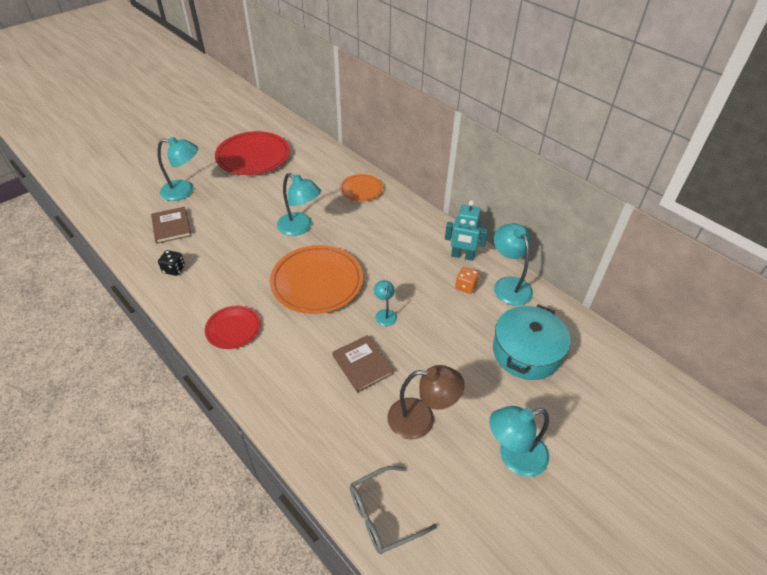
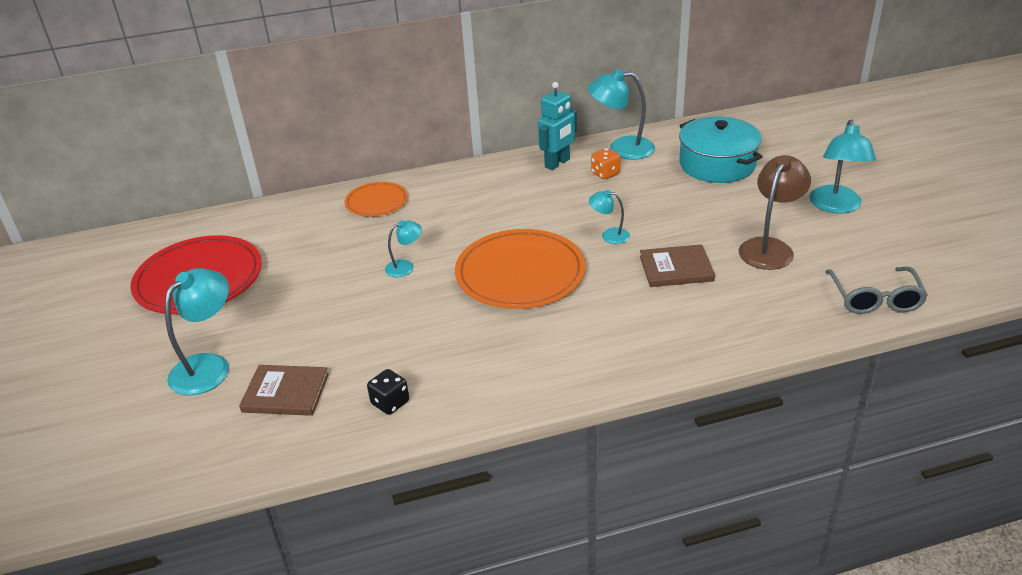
camera: 60 degrees left, 10 degrees down
red plate [205,306,261,349] -> none
turquoise lamp [277,173,321,236] -> turquoise lamp [385,220,422,277], size x0.54

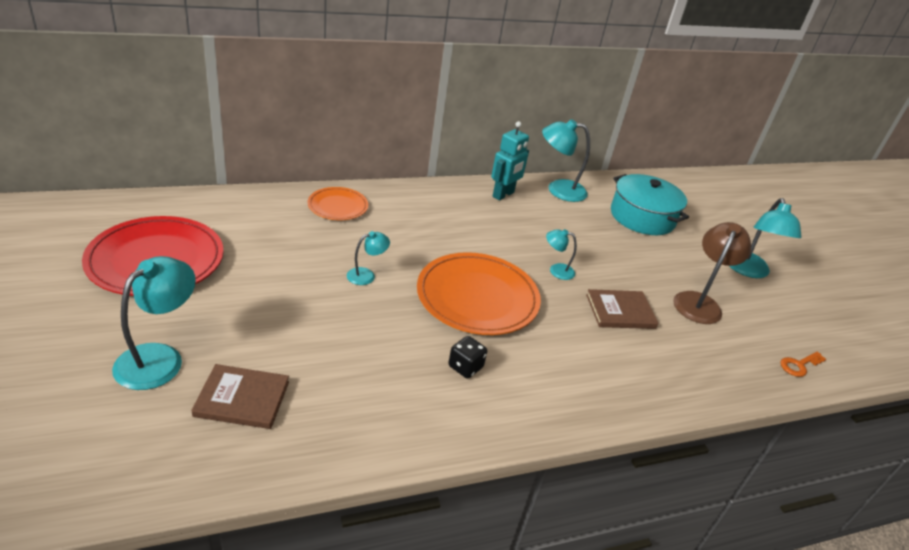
camera: 10 degrees left, 0 degrees up
black dice [367,369,409,415] -> black dice moved to [448,336,487,378]
orange dice [591,148,621,180] -> none
grey glasses [825,267,928,314] -> orange key [780,352,826,377]

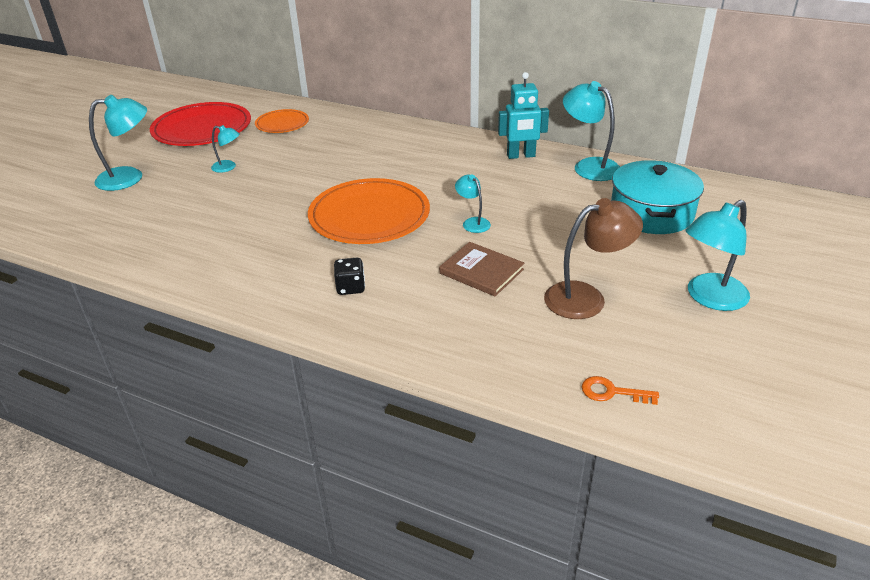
camera: 50 degrees right, 0 degrees up
brown book [191,364,289,429] -> none
orange plate [308,187,368,220] -> orange plate moved to [255,109,309,133]
turquoise lamp [347,231,390,285] -> turquoise lamp moved to [211,125,240,173]
black dice [448,336,487,378] -> black dice moved to [334,258,365,295]

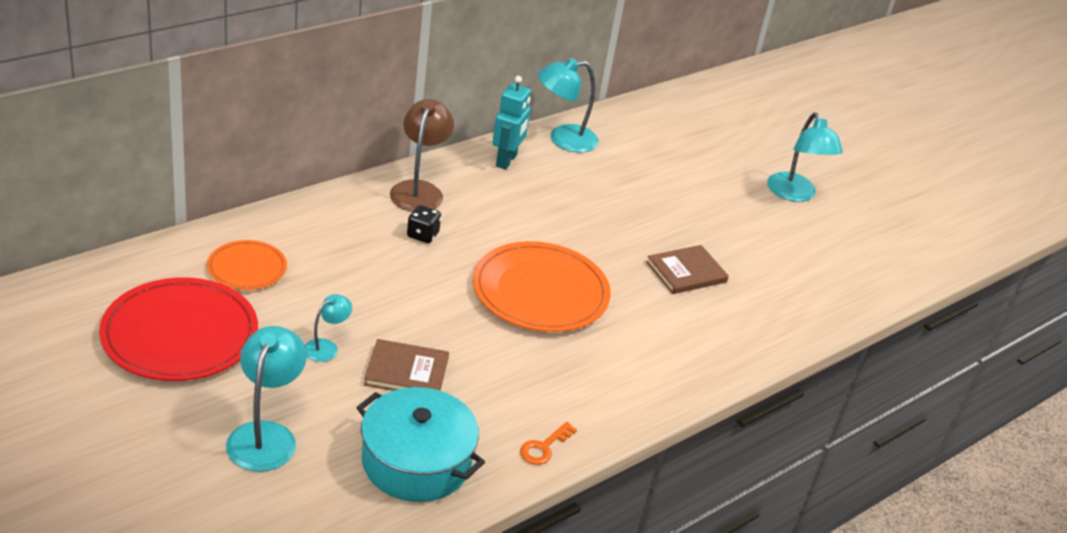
camera: 70 degrees left, 0 degrees up
black dice [334,258,365,295] -> black dice moved to [407,205,441,243]
turquoise lamp [455,174,491,233] -> none
brown lamp [544,198,643,319] -> brown lamp moved to [390,99,454,212]
orange key [582,376,659,405] -> orange key moved to [520,422,577,465]
turquoise pot [611,160,704,234] -> turquoise pot moved to [356,387,485,502]
none -> brown book [364,339,449,391]

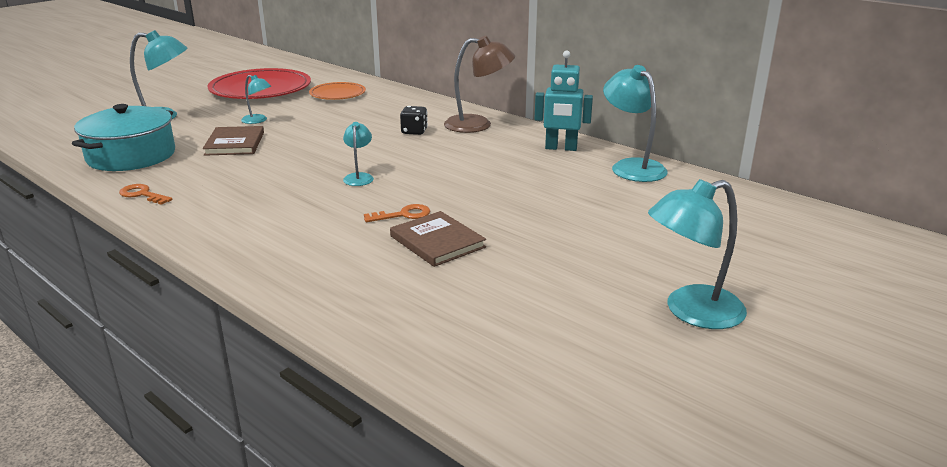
camera: 85 degrees right, 10 degrees down
orange plate [473,241,611,332] -> turquoise lamp [343,122,374,186]
none -> orange key [364,204,430,222]

